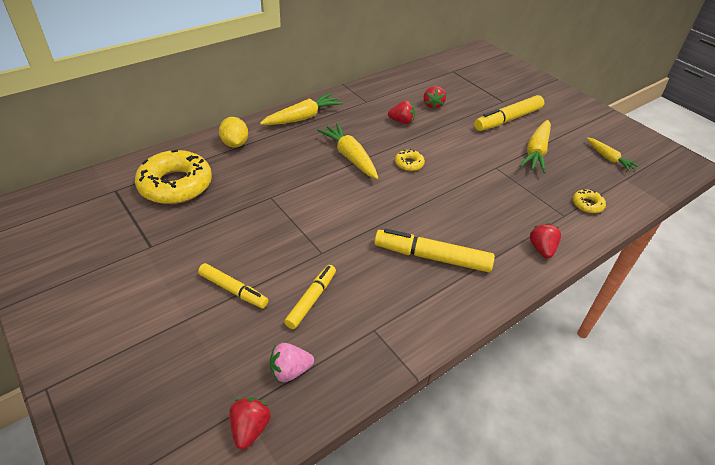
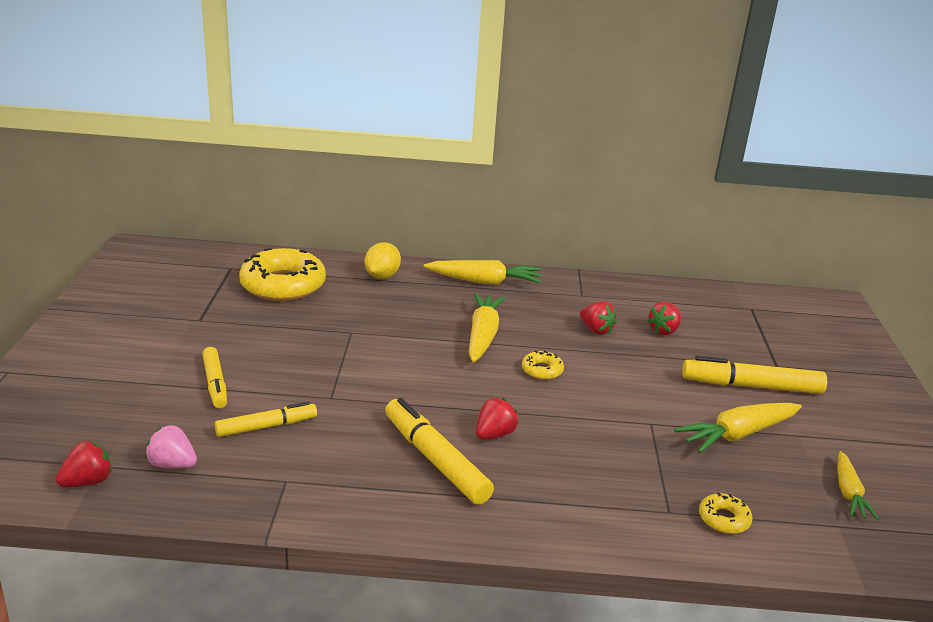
camera: 40 degrees right, 15 degrees down
red strawberry [530,223,561,258] -> red strawberry moved to [476,398,519,440]

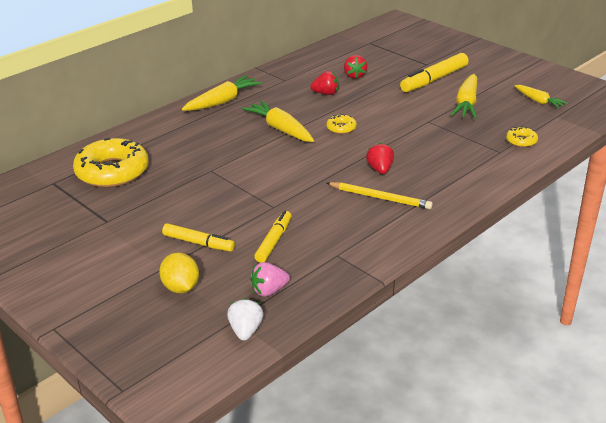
camera: 45 degrees left, 5 degrees up
red strawberry [56,441,112,487] -> white strawberry [227,298,264,341]
yellow lemon [365,242,401,279] -> yellow lemon moved to [159,253,199,293]
yellow marker [385,398,494,505] -> yellow pencil [327,182,433,209]

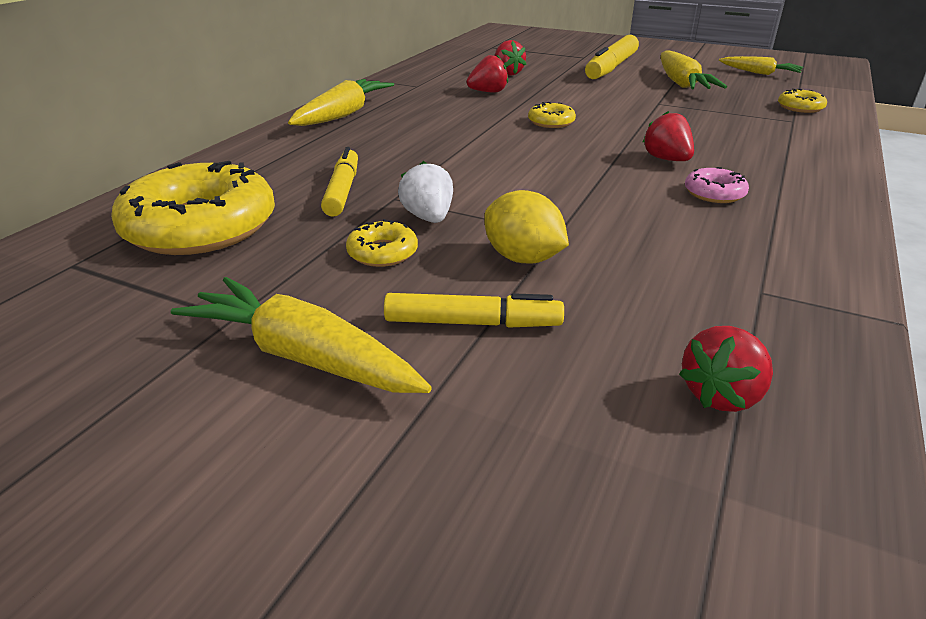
camera: 20 degrees left, 0 degrees up
yellow lemon [159,253,199,293] -> yellow lemon moved to [484,190,569,264]
white strawberry [227,298,264,341] -> white strawberry moved to [398,161,453,223]
yellow carrot [242,100,314,142] -> yellow carrot moved to [171,277,432,393]
pink strawberry [250,262,290,297] -> red strawberry [679,326,773,412]
yellow marker [254,210,292,263] -> yellow marker moved to [321,147,358,217]
yellow pencil [327,182,433,209] -> pink donut [685,167,749,203]
none -> yellow donut [346,219,418,267]

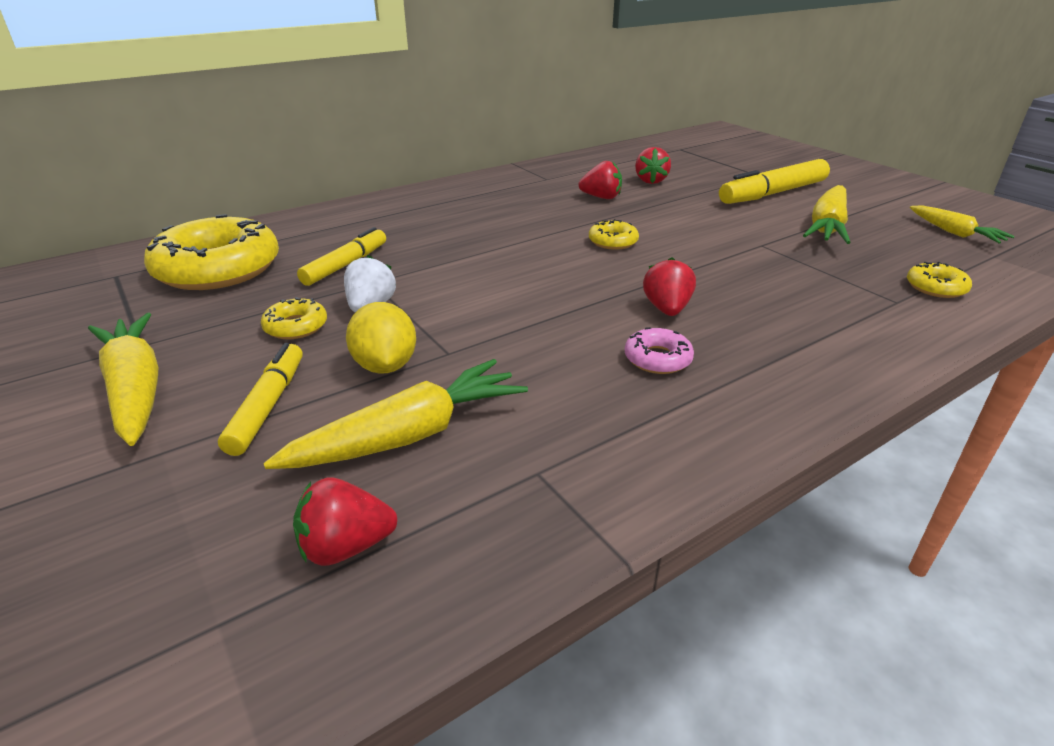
camera: 30 degrees right, 0 degrees up
yellow carrot [288,79,394,126] -> yellow carrot moved to [263,359,528,469]
yellow marker [384,293,564,328] -> yellow marker turned 120 degrees counterclockwise [218,343,303,456]

